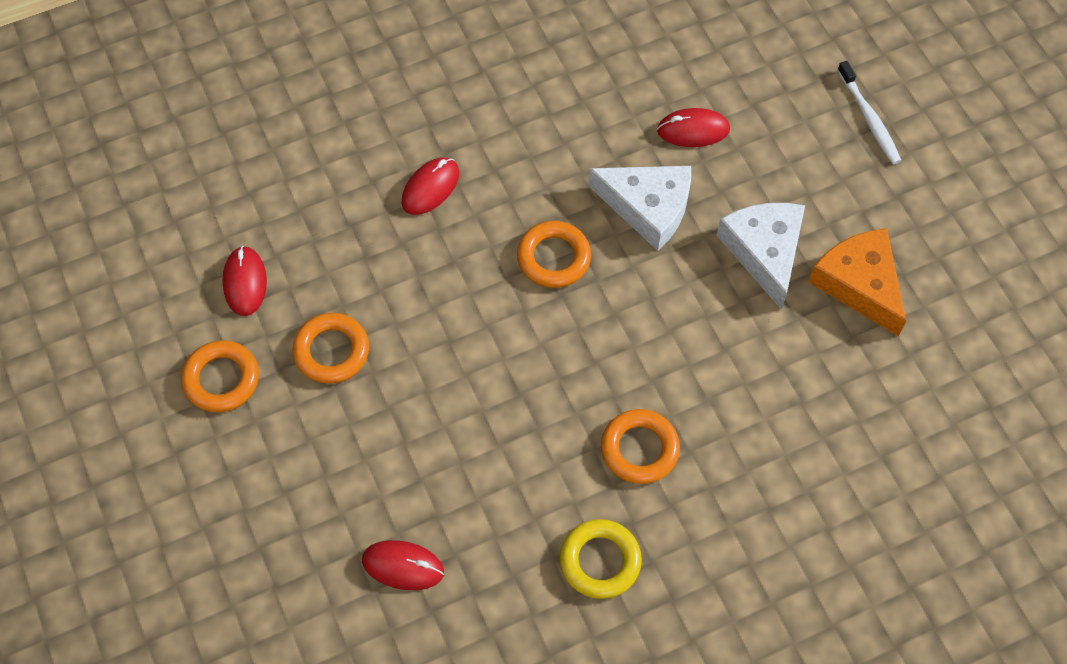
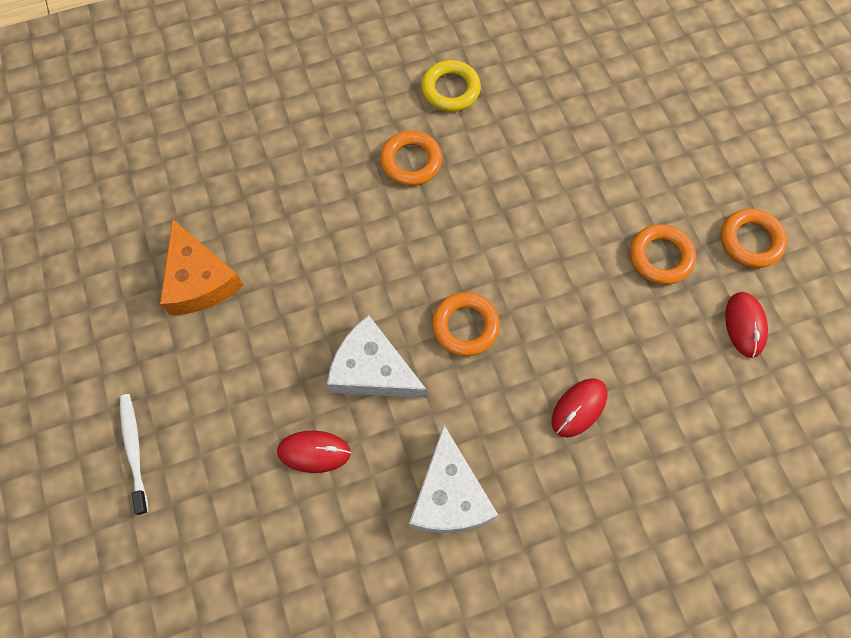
camera: 175 degrees left, 5 degrees up
red mouse [362,540,444,590] -> none
white cheese [717,203,805,310] -> white cheese moved to [409,425,498,533]

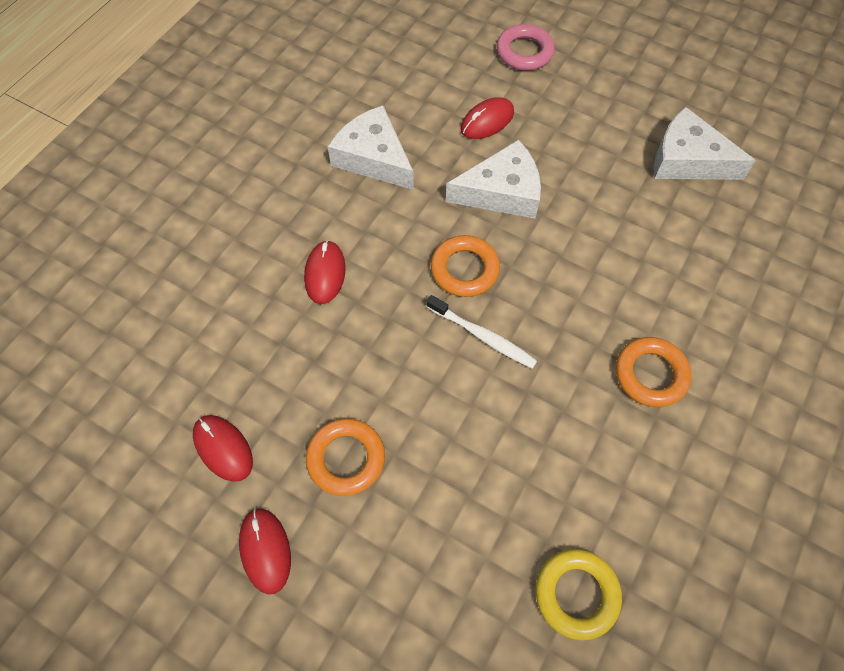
camera: 140 degrees right, 5 degrees down
white toothbrush [120,394,148,515] -> white toothbrush moved to [426,295,537,369]
orange cheese [160,219,244,315] -> white cheese [654,107,756,180]
yellow ring [421,60,481,112] -> yellow ring moved to [536,549,622,640]
orange ring [721,208,787,268] -> red mouse [239,508,291,594]
none -> pink ring [496,24,555,71]

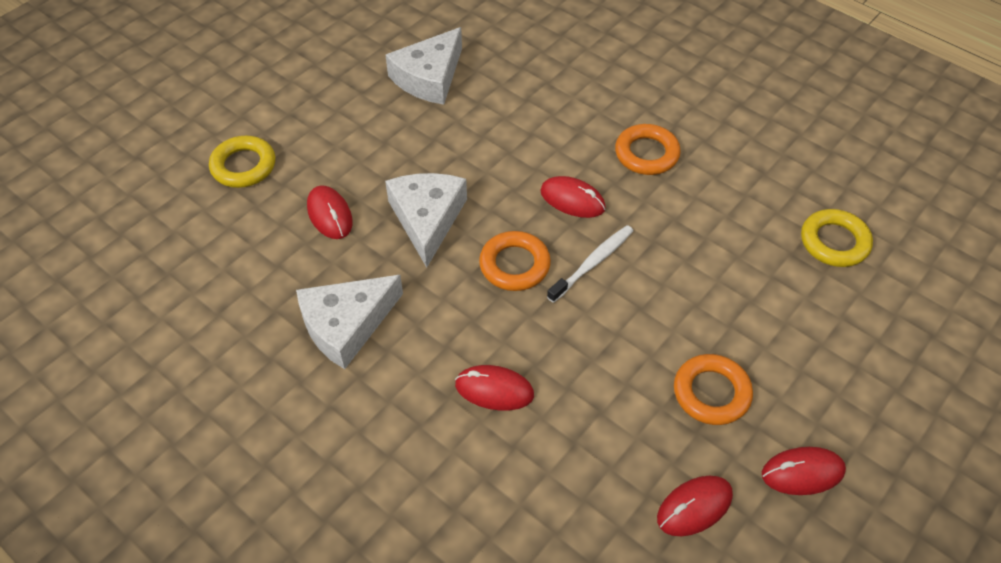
camera: 80 degrees left, 10 degrees down
pink ring [496,24,555,71] -> yellow ring [209,136,275,188]
none -> red mouse [540,176,606,218]

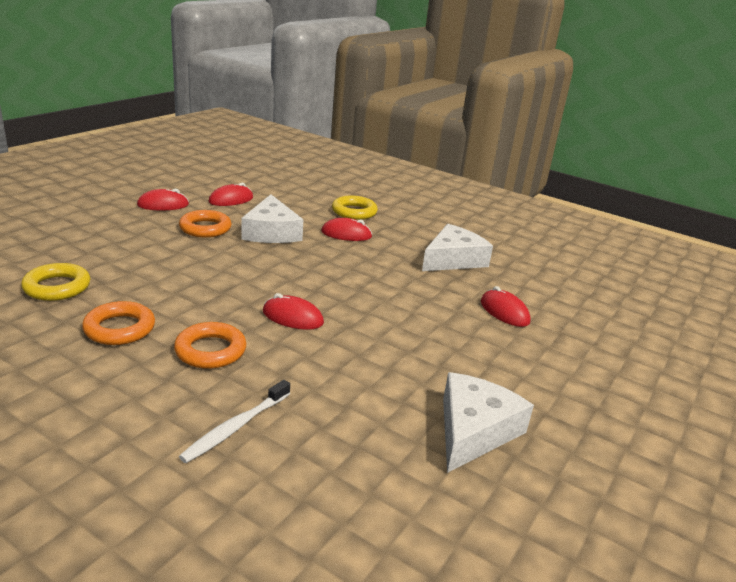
camera: 170 degrees right, 25 degrees down
yellow ring [209,136,275,188] -> yellow ring moved to [332,196,378,220]
white cheese [385,173,467,268] -> white cheese moved to [241,194,303,243]
orange ring [479,231,551,291] -> orange ring moved to [82,301,155,345]
white toothbrush [547,225,633,303] -> white toothbrush moved to [179,380,290,463]

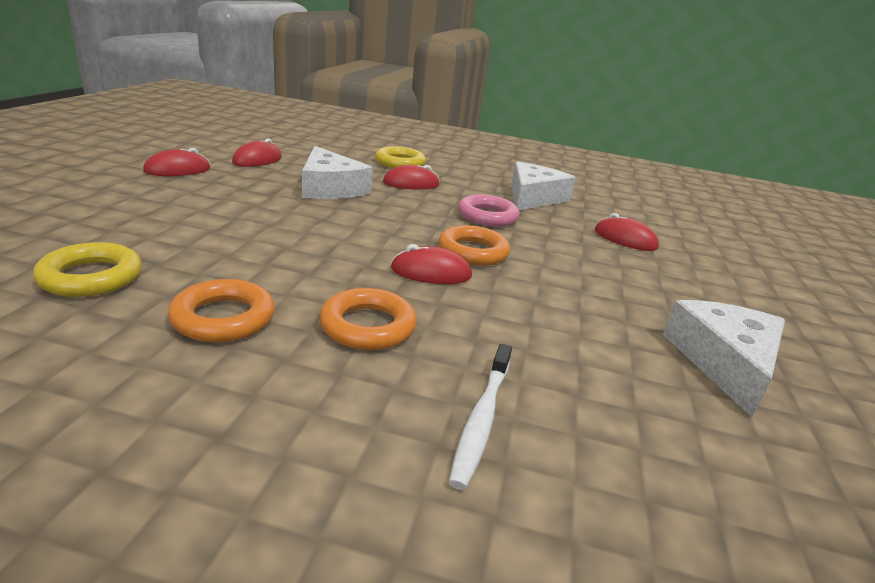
camera: 20 degrees left, 0 degrees up
orange ring [179,210,232,238] -> orange ring moved to [438,225,510,266]
none -> pink ring [458,194,519,227]

